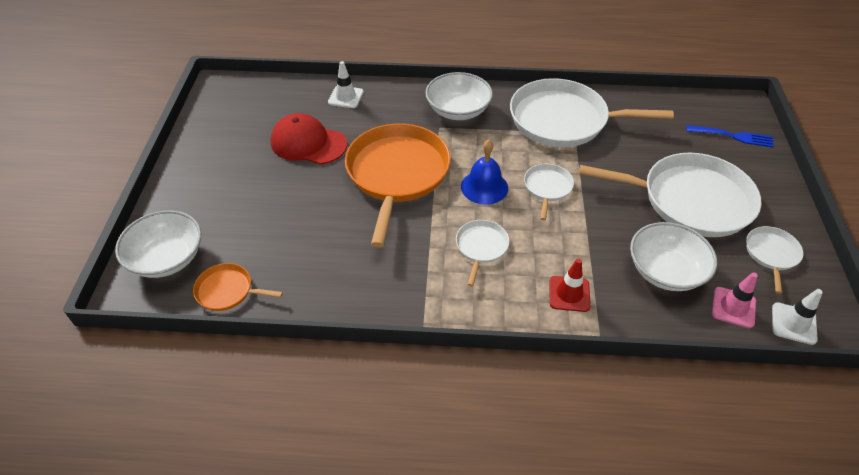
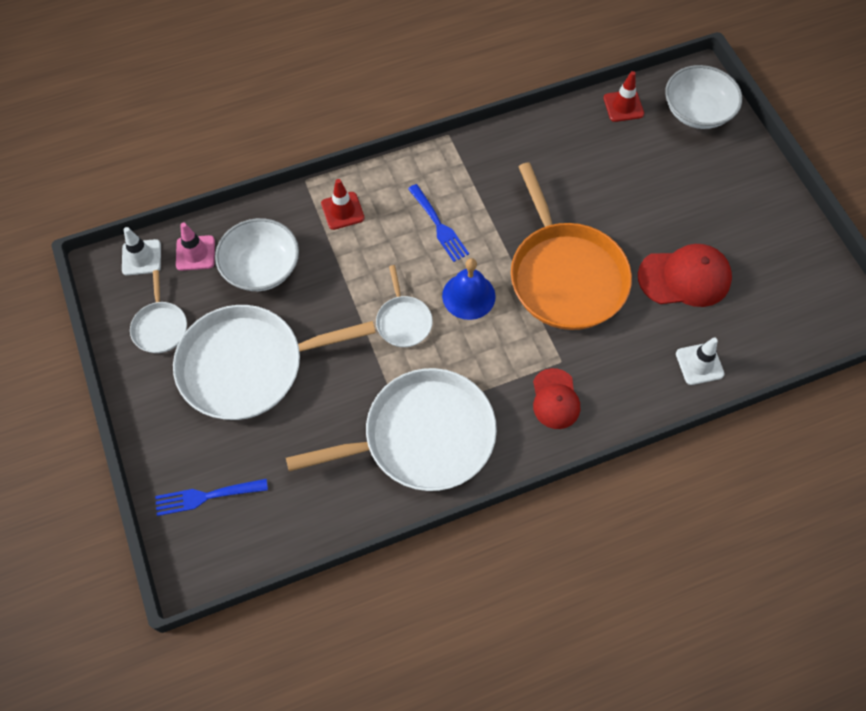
camera: 155 degrees right, 15 degrees up
orange pan [193,263,283,311] -> red traffic cone [604,71,644,122]
white bowl [425,72,493,120] -> red cap [533,368,580,429]
white pan [456,220,509,286] -> blue fork [408,184,469,262]

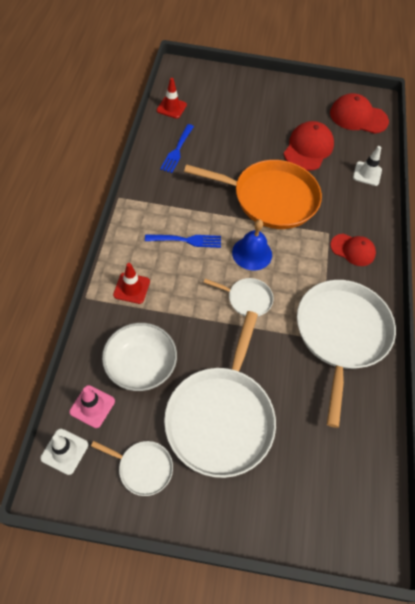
camera: 65 degrees left, 5 degrees down
blue fork [155,479,268,516] -> blue fork moved to [160,124,194,173]
white bowl [665,65,742,129] -> none
none -> red cap [330,93,389,134]

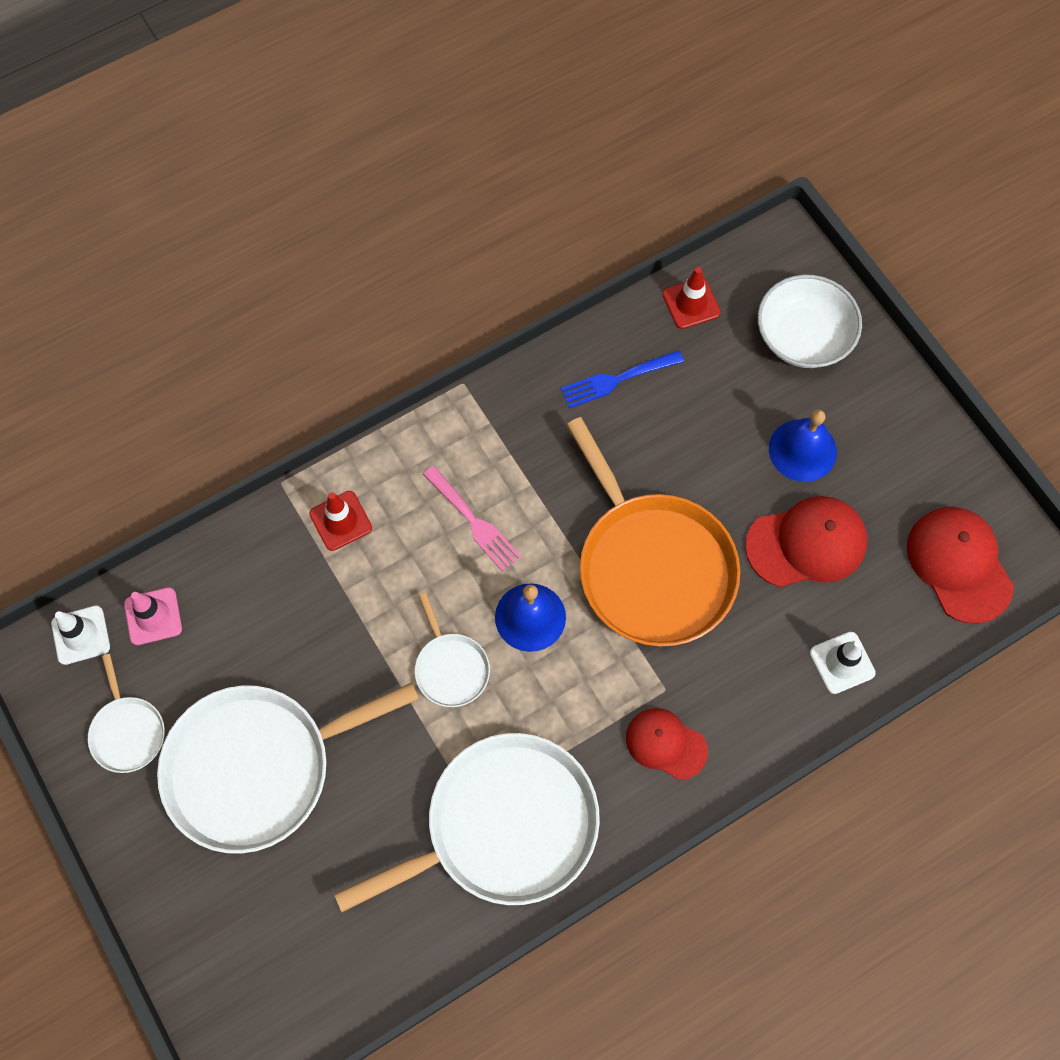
camera: 55 degrees right, 10 degrees up
white bowl [102,323,177,391] -> white bowl moved to [758,274,862,368]
blue fork [145,234,221,248] -> pink fork [423,466,521,572]
red cap [330,234,376,266] -> red cap turned 135 degrees clockwise [626,708,708,780]
none -> blue bell [769,410,837,482]

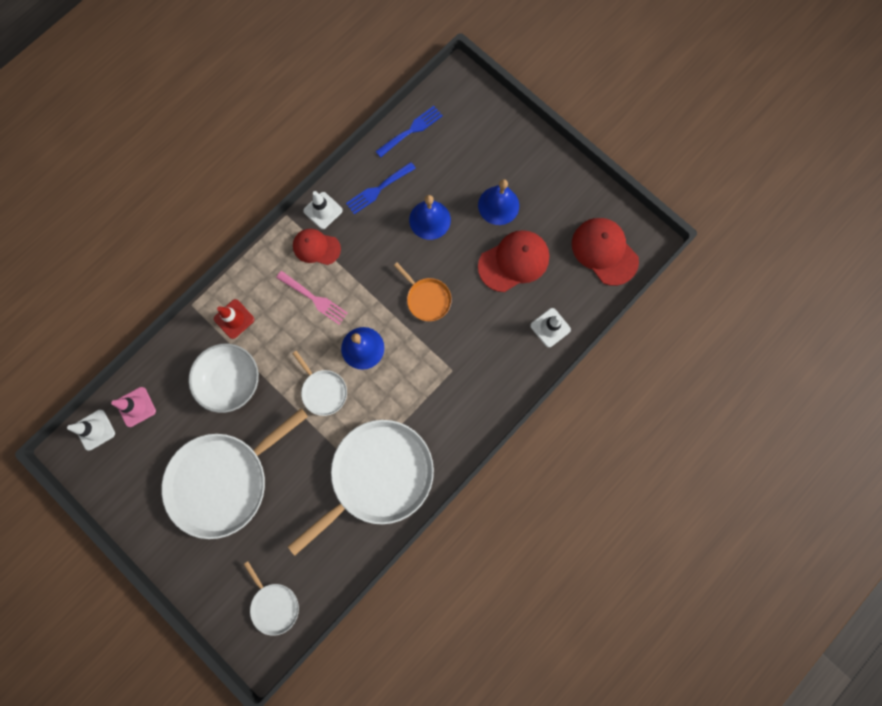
camera: 15 degrees left, 10 degrees up
white pan [88,654,165,773] -> white pan moved to [243,561,299,636]
orange pan [567,417,740,647] -> orange pan [394,263,452,321], size x0.46
red cap [626,708,708,780] -> red cap moved to [293,229,341,265]
red traffic cone [662,267,720,329] -> blue fork [376,106,443,157]
white bowl [758,274,862,368] -> white bowl moved to [188,344,259,413]
none -> white traffic cone [303,191,343,229]
none -> blue bell [409,195,451,240]

